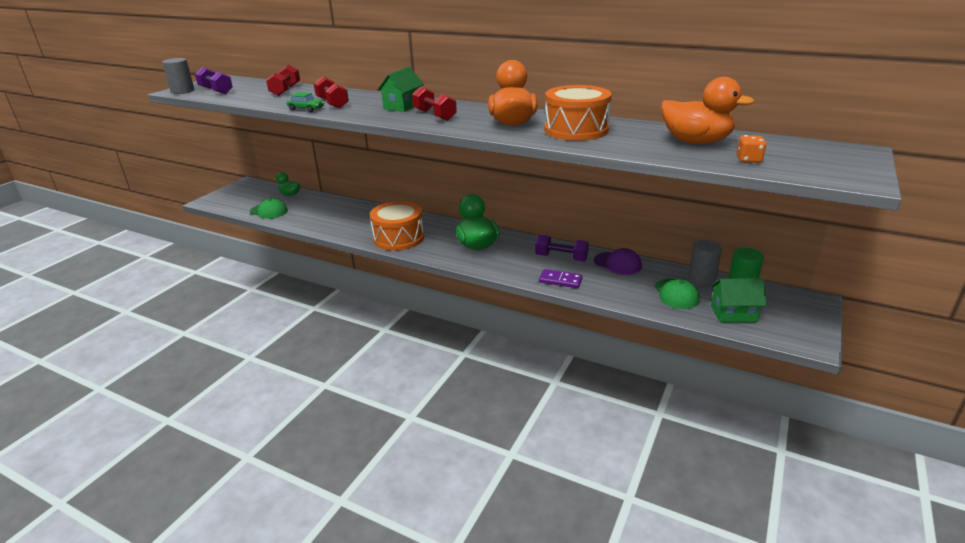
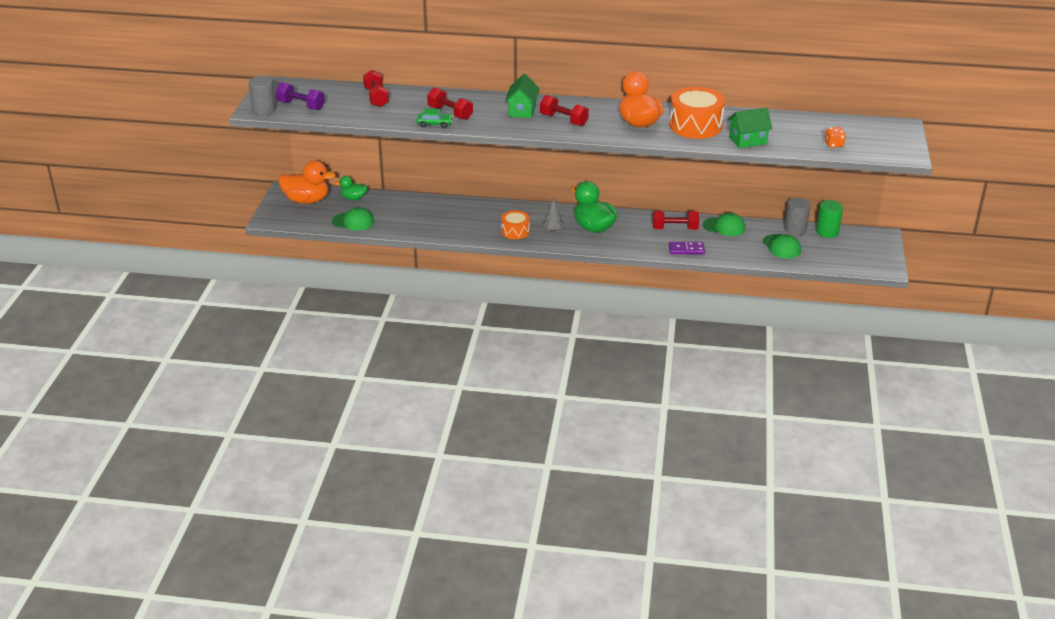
camera: 20 degrees left, 5 degrees up
orange drum [370,201,424,251] -> orange drum [501,210,530,239], size x0.57
purple dumbbell [535,235,589,261] -> red dumbbell [653,211,699,230]
purple cap [594,248,642,275] -> green cap [703,213,745,236]
orange duck [661,77,755,144] -> orange duck moved to [278,161,336,204]
green house [711,278,767,322] -> green house moved to [728,107,772,148]
none -> grey tree [543,198,564,231]

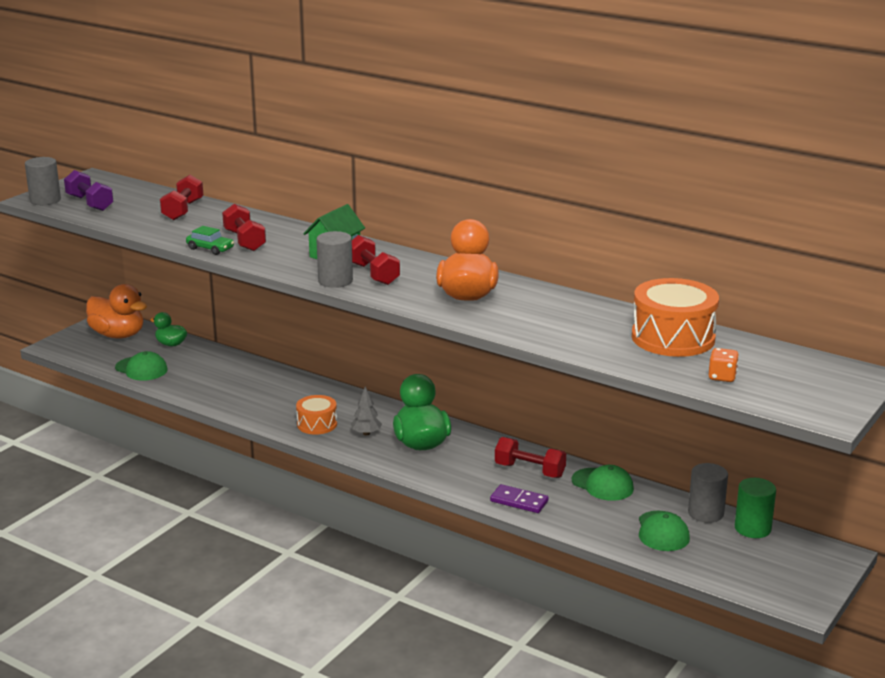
camera: 25 degrees right, 10 degrees down
orange drum [670,87,725,139] -> orange drum moved to [632,278,719,357]
green house [728,107,772,148] -> none
none -> grey cylinder [316,231,353,288]

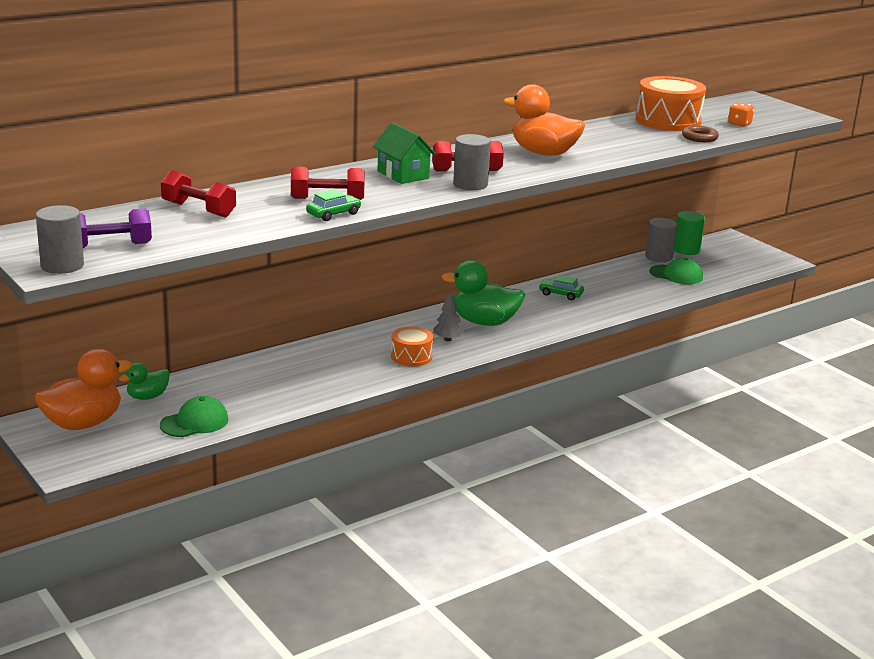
camera: 70 degrees left, 0 degrees up
purple domino [490,484,548,513] -> none
red dumbbell [495,437,566,478] -> green car [539,275,584,300]
green cap [572,465,634,501] -> none
none -> brown ring [682,125,719,142]

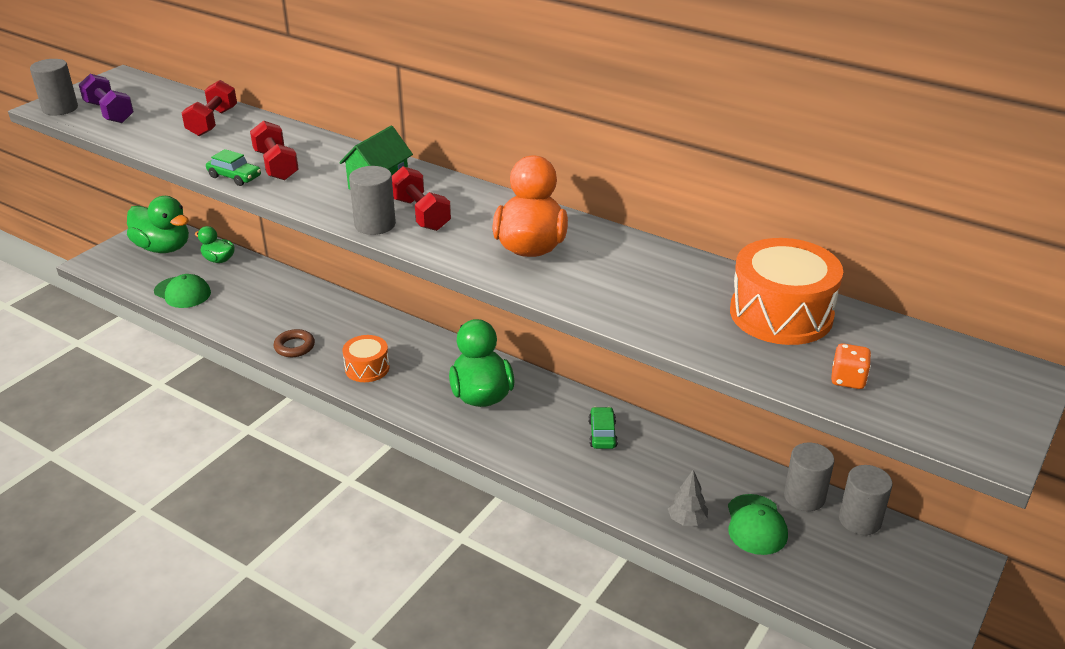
camera: 70 degrees right, 10 degrees up
orange duck [35,349,132,430] -> green duck [127,196,189,253]
grey tree [433,291,464,341] -> grey tree moved to [668,470,708,526]
green cylinder [674,211,705,255] -> grey cylinder [839,465,893,535]
brown ring [682,125,719,142] -> brown ring moved to [274,329,315,357]

